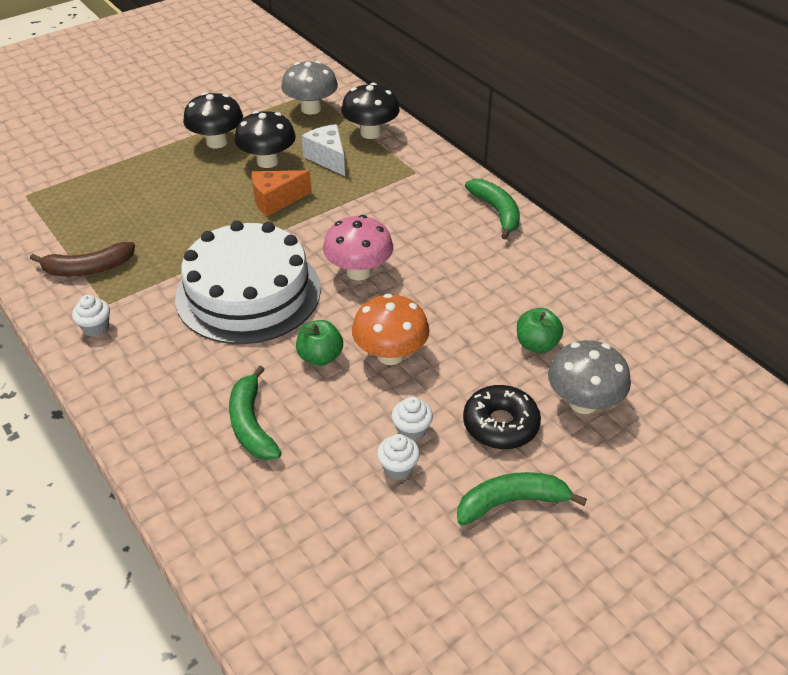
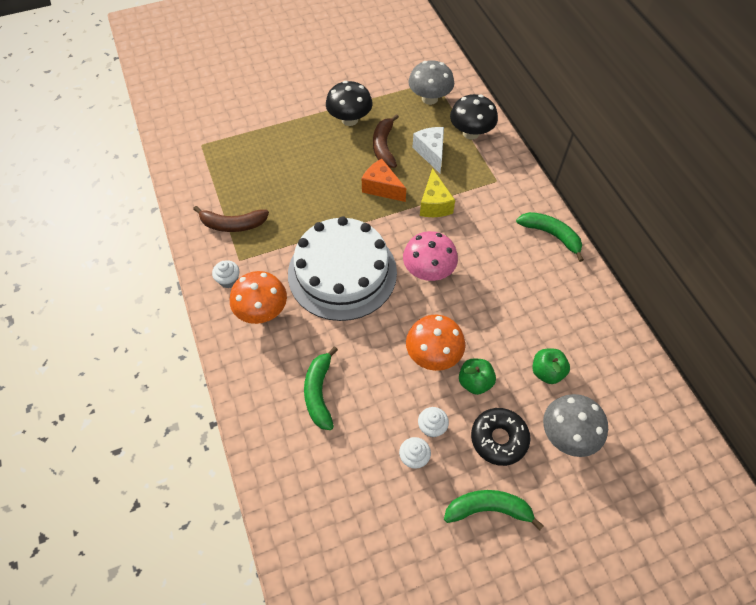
camera: 15 degrees right, 15 degrees up
black mushroom [234,111,296,168] -> brown banana [373,114,399,168]
orange cheese [252,170,312,217] -> orange cheese turned 45 degrees clockwise [362,159,406,202]
green apple [296,320,343,366] -> green apple moved to [459,358,496,395]
green banana [465,179,520,240] -> green banana turned 45 degrees counterclockwise [516,212,584,262]
none -> orange mushroom [230,271,287,324]
none -> yellow cheese [420,168,455,217]

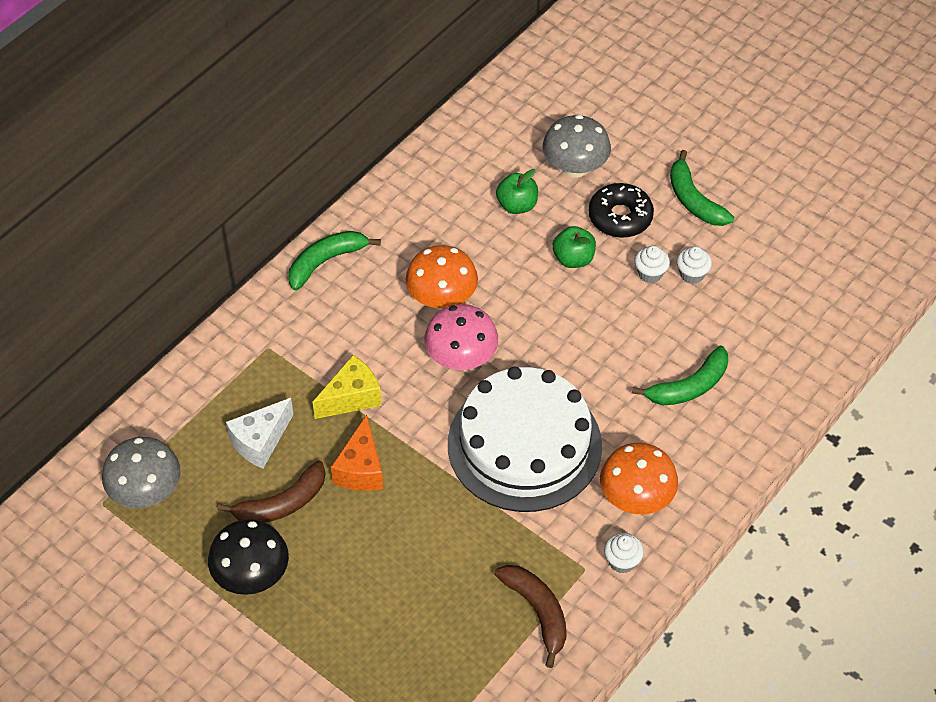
camera: 120 degrees left, 5 degrees down
orange mushroom [406,315,465,371] -> orange mushroom moved to [405,245,478,310]
black mushroom [450,94,498,140] -> none
green banana [516,212,584,262] -> green banana turned 45 degrees clockwise [288,231,381,291]

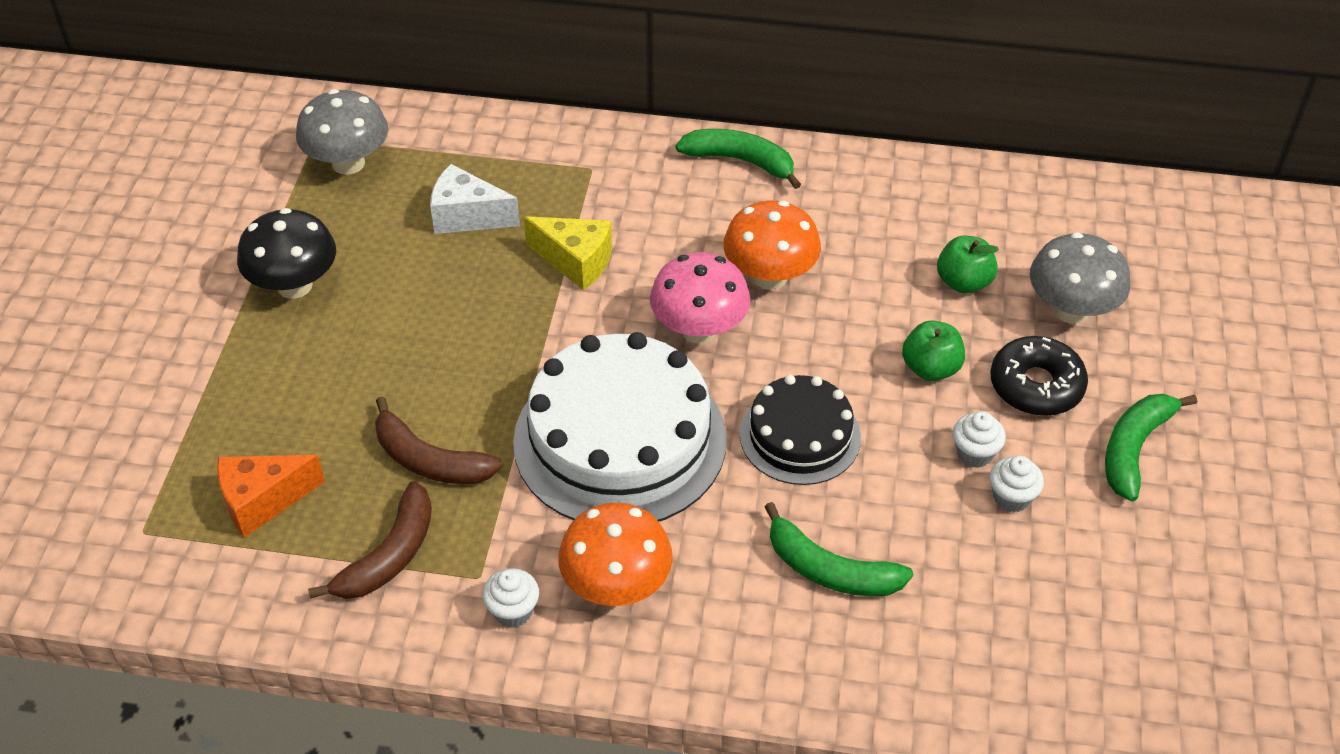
camera: 60 degrees right, 5 degrees down
brown banana [218,461,325,522] -> brown banana moved to [375,397,503,484]
orange cheese [331,415,383,491] -> orange cheese moved to [217,455,325,538]
none -> black cake [740,375,861,485]

